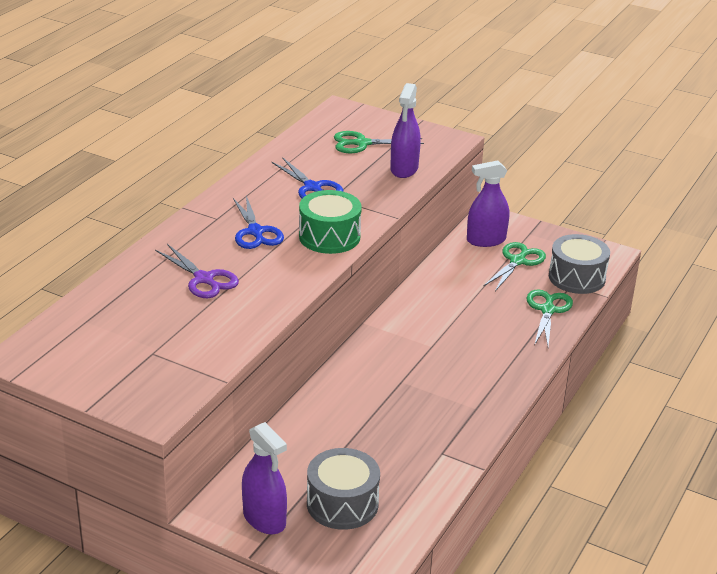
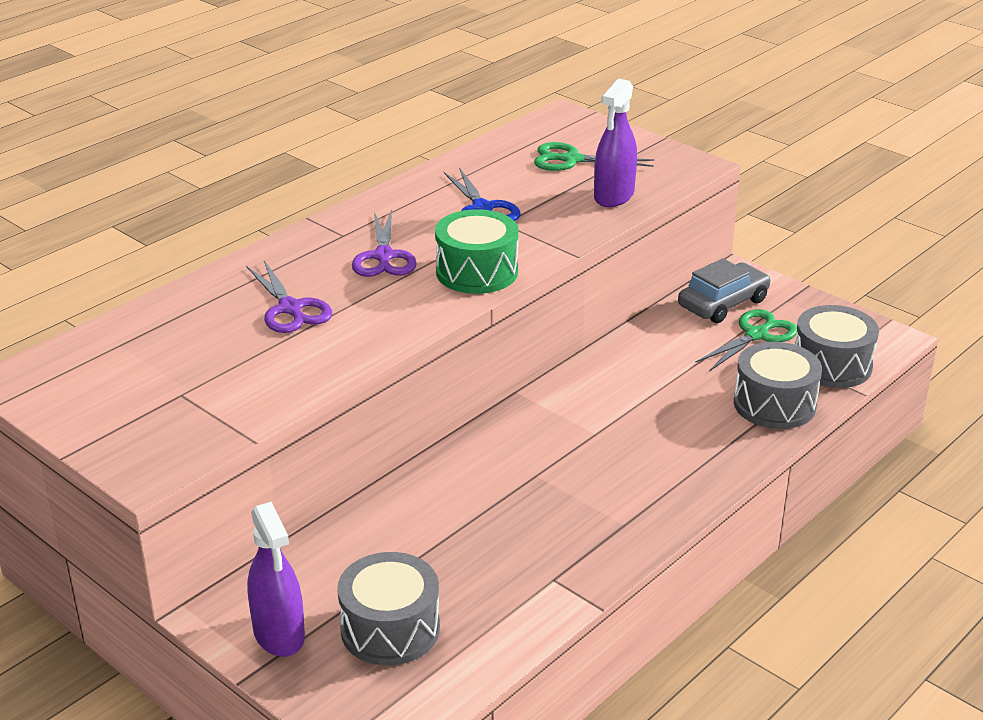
camera: 15 degrees right, 0 degrees up
blue scissors [233,196,284,249] -> purple scissors [352,209,417,277]
purple spray bottle [467,160,509,247] -> grey car [678,258,771,323]
green scissors [526,289,573,346] -> grey drum [734,342,822,429]

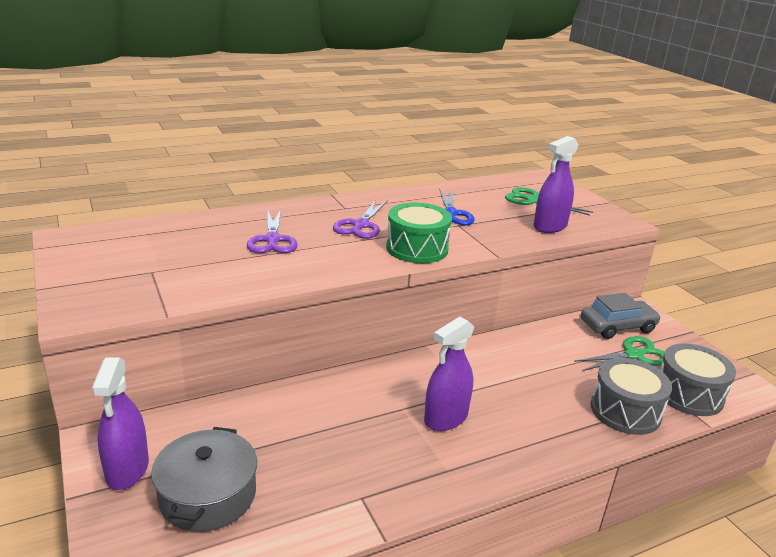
camera: 20 degrees right, 5 degrees down
grey drum [337,552,440,665] -> grey pot [151,427,257,532]
none -> purple spray bottle [424,317,474,431]

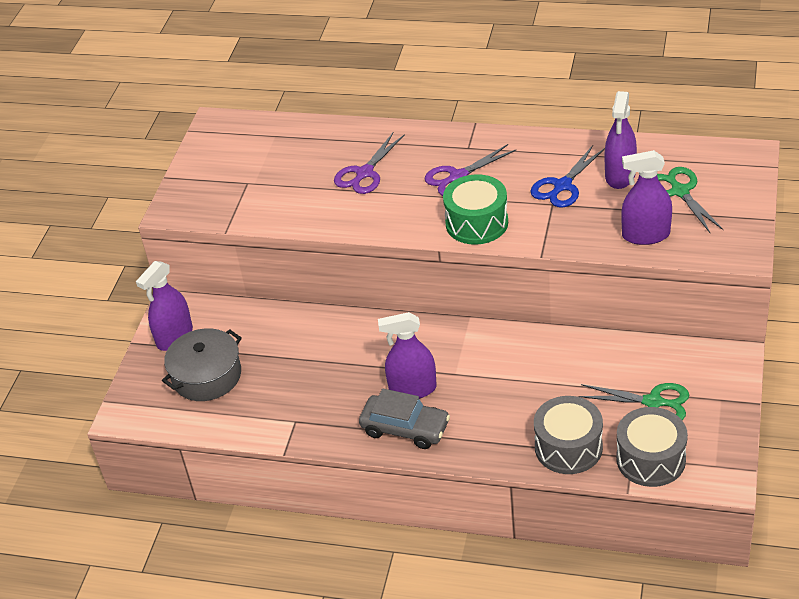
camera: 45 degrees right, 15 degrees up
grey car [581,293,661,339] -> grey car moved to [359,389,450,449]
none -> purple spray bottle [605,91,637,189]

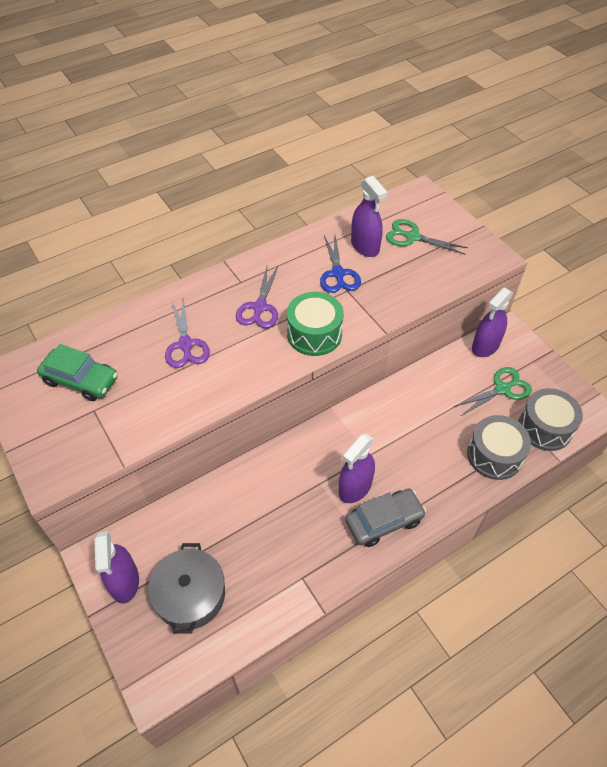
camera: 50 degrees left, 10 degrees up
purple spray bottle [621,150,672,245] -> purple spray bottle moved to [472,287,513,357]
none -> green car [37,344,118,401]

